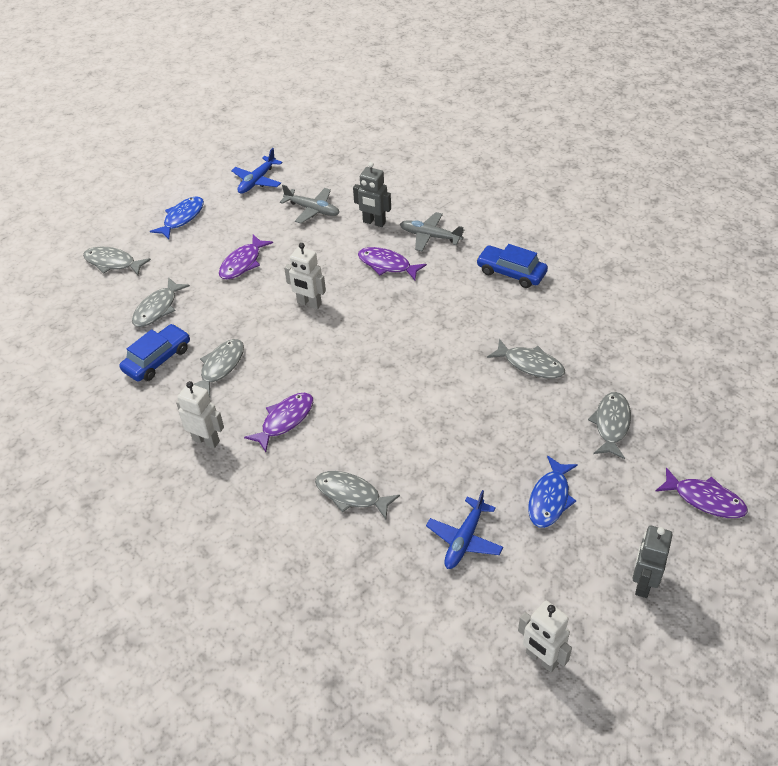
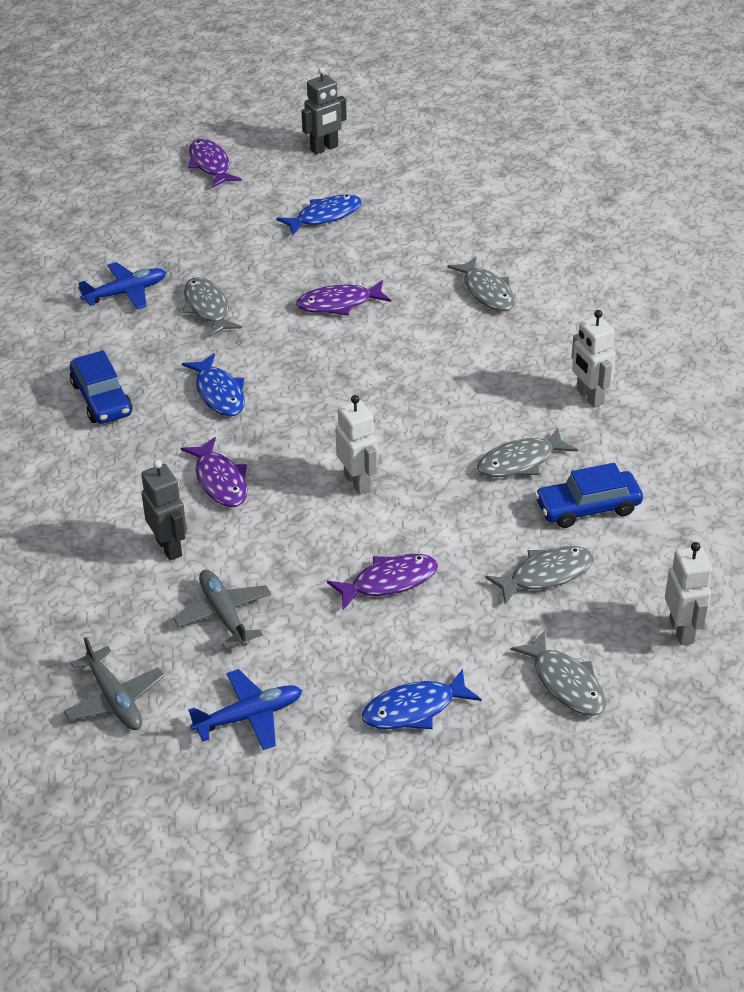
camera: 145 degrees left, 5 degrees down
purple fish [244,393,313,452] -> purple fish moved to [296,280,391,315]
grey plane [400,212,464,251] -> grey plane moved to [64,637,164,730]
blue plane [426,490,503,569] -> blue plane moved to [78,262,166,309]
white robot [518,601,572,672] -> white robot moved to [665,542,712,645]
grey fish [588,392,631,459] -> none
none -> blue fish [182,353,245,416]

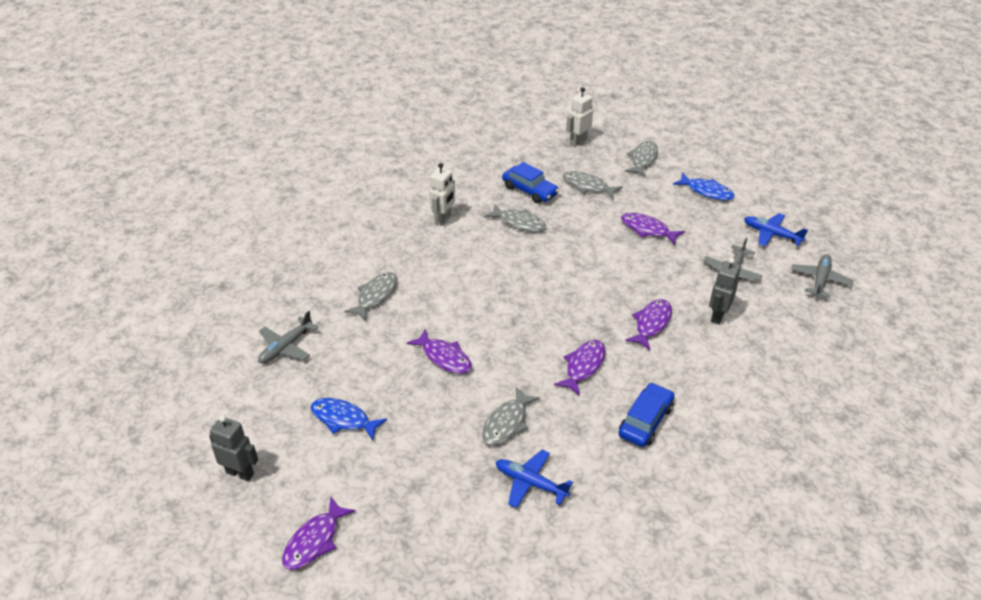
camera: 125 degrees left, 0 degrees up
blue fish [182,353,245,416] -> purple fish [554,340,605,396]
white robot [335,395,377,495] -> none
none -> grey plane [258,311,318,363]

